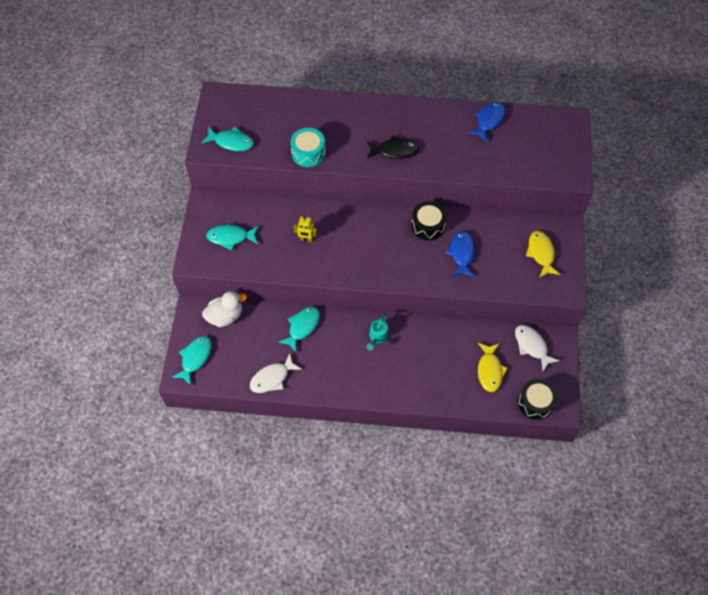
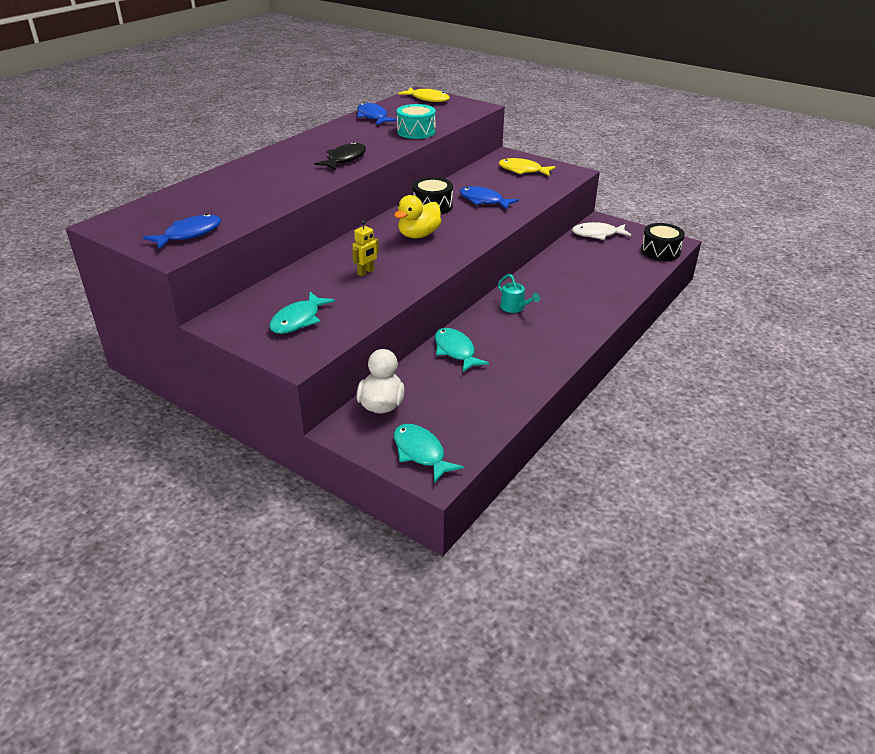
camera: 60 degrees left, 25 degrees down
turquoise fish [201,127,254,151] -> blue fish [143,214,221,250]
white fish [250,353,301,393] -> none
turquoise drum [290,128,326,167] -> turquoise drum moved to [397,104,436,139]
yellow fish [478,343,508,392] -> yellow fish moved to [398,87,450,102]
none -> yellow duck [394,195,441,238]

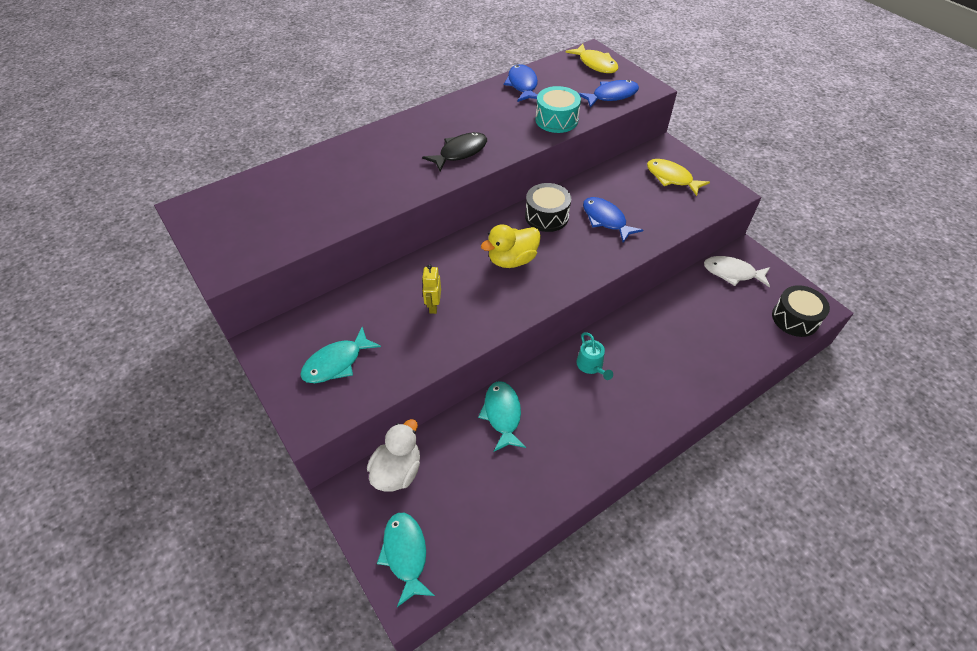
camera: 20 degrees right, 15 degrees up
blue fish [143,214,221,250] -> blue fish moved to [578,80,639,108]
yellow robot [352,220,379,276] -> yellow robot turned 120 degrees clockwise [422,265,441,314]

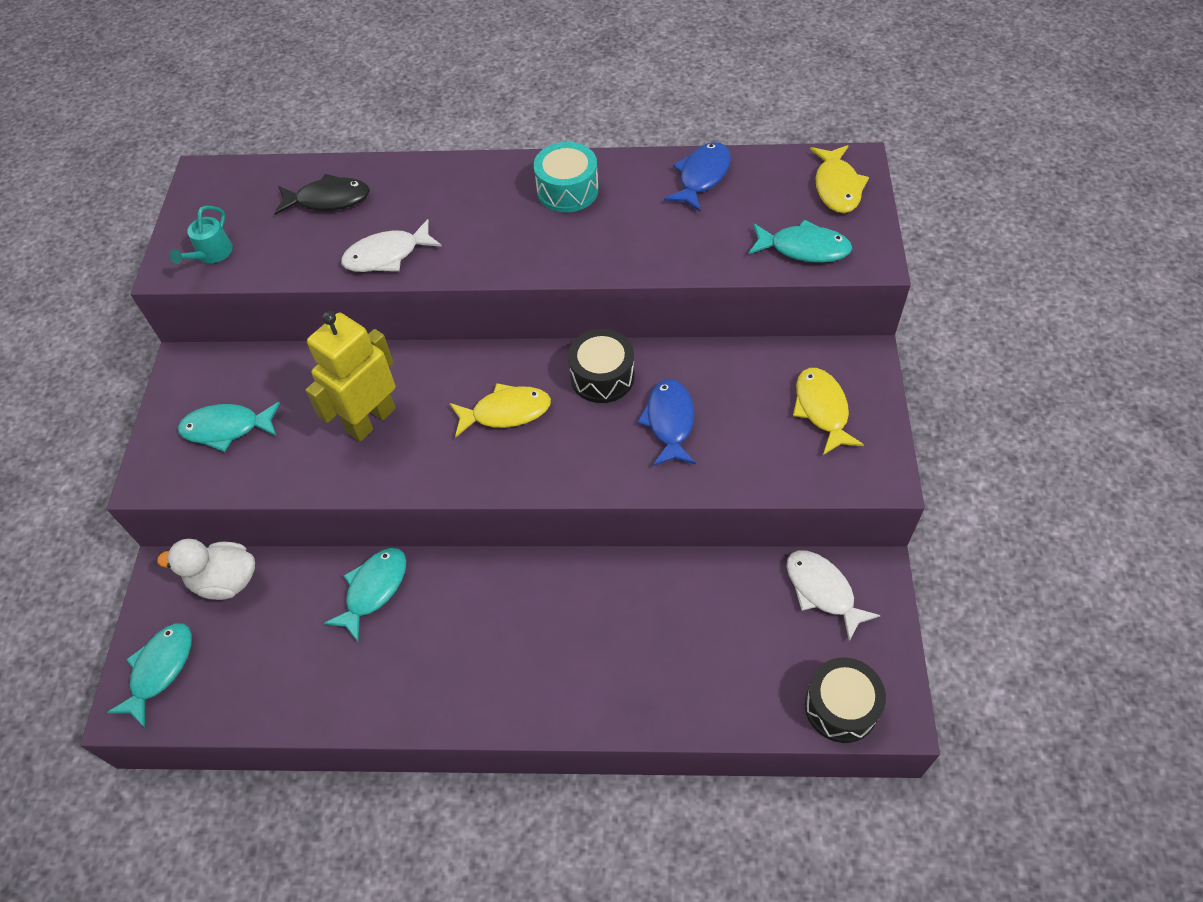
camera: 40 degrees right, 5 degrees up
white duck [367,419,420,492] -> white duck turned 150 degrees counterclockwise [157,539,255,600]
black fish [422,132,487,172] -> black fish moved to [274,174,370,215]
yellow robot [422,265,441,314] -> yellow robot [305,311,396,442], size x2.07
yellow duck [481,224,541,268] -> yellow fish [450,383,551,438]
turquoise drum [535,86,581,133] -> turquoise drum moved to [534,142,599,213]
turquoise watering can [576,332,613,380] -> turquoise watering can moved to [170,206,233,264]
blue fish [578,80,639,108] -> turquoise fish [748,219,852,263]
none -> white fish [341,219,442,272]

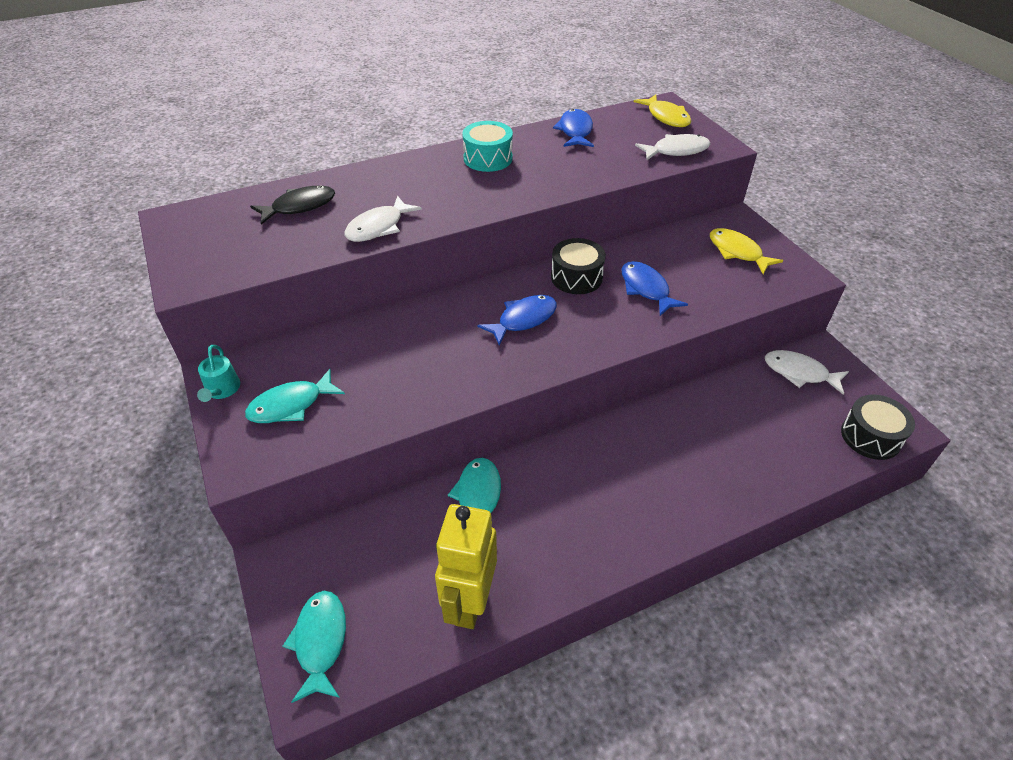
camera: 30 degrees left, 10 degrees down
white duck [157,539,255,600] -> none
turquoise watering can [170,206,233,264] -> turquoise watering can moved to [197,345,240,402]
yellow robot [305,311,396,442] -> yellow robot moved to [435,504,497,629]
yellow fish [450,383,551,438] -> blue fish [478,295,557,346]
turquoise fish [748,219,852,263] -> white fish [635,134,710,160]

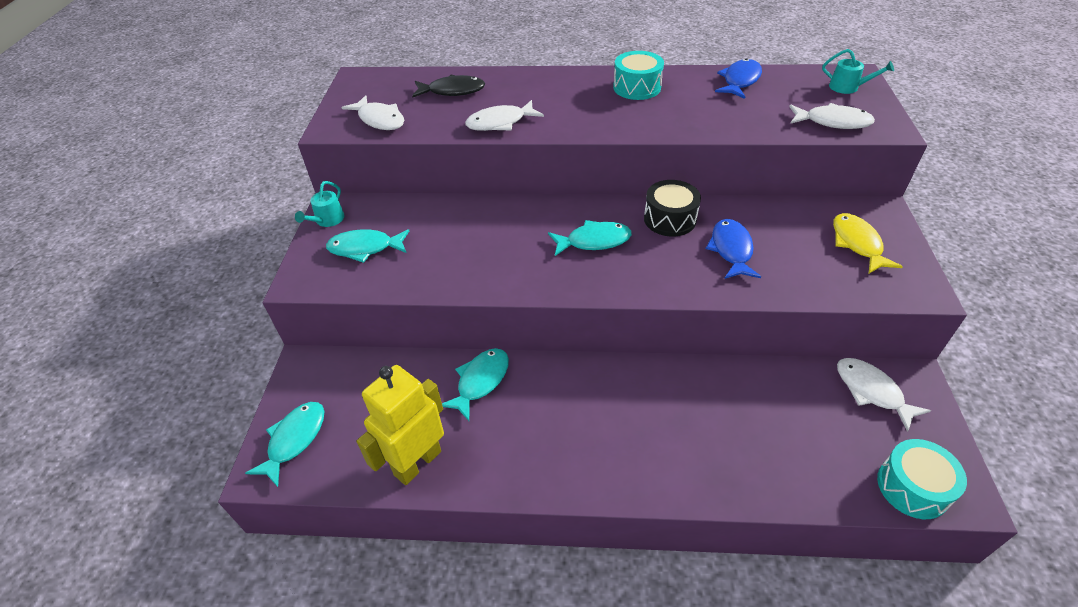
camera: 30 degrees right, 0 degrees up
blue fish [478,295,557,346] -> turquoise fish [548,220,632,256]
yellow fish [634,94,691,127] -> turquoise watering can [822,49,894,94]
black drum [841,394,915,460] -> turquoise drum [877,439,967,519]
none -> white fish [341,95,404,130]

